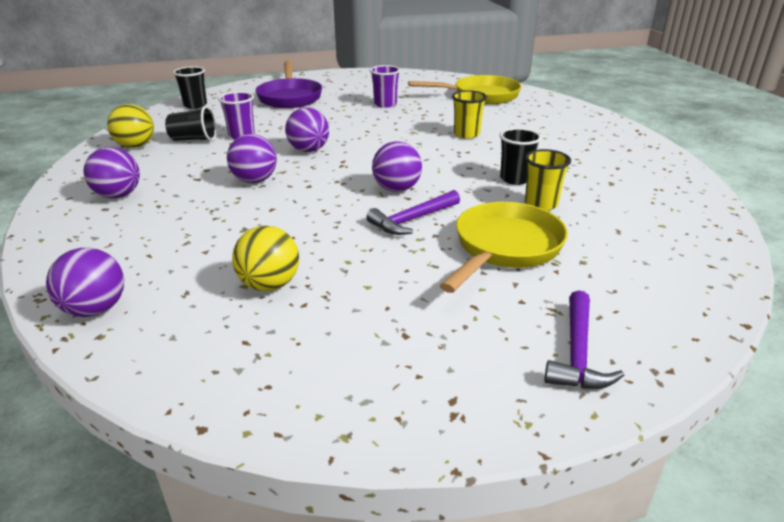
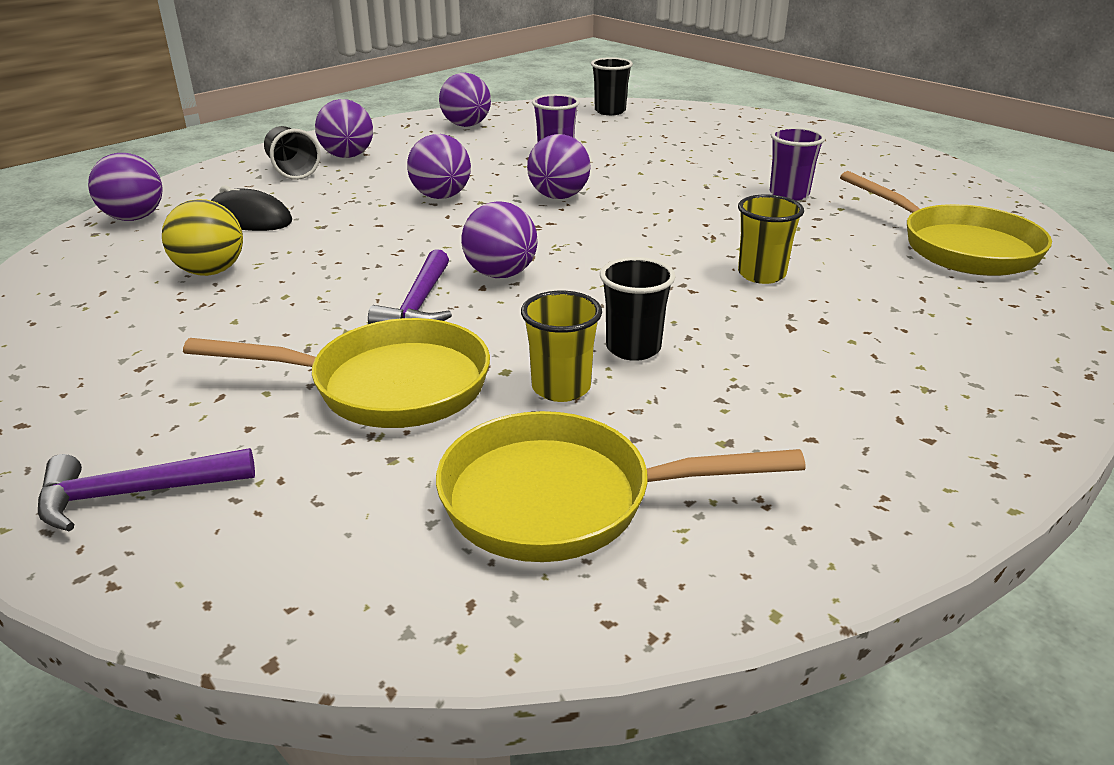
camera: 60 degrees right, 0 degrees up
yellow ball [107,104,154,148] -> purple ball [439,73,491,127]
black cup [165,106,216,141] -> black cup moved to [264,126,321,180]
purple pan [256,61,322,108] -> none
purple hammer [366,190,460,235] -> purple hammer turned 105 degrees counterclockwise [368,249,452,324]
none -> black mouse [211,185,292,231]
none -> yellow pan [436,411,806,562]

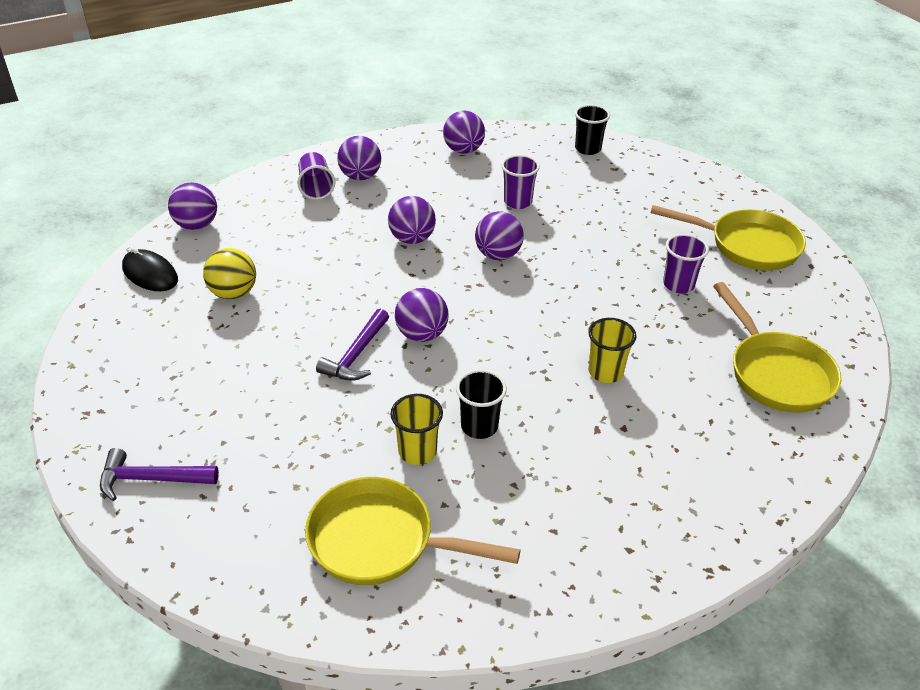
camera: 15 degrees right, 10 degrees up
yellow pan [183,318,490,428] -> yellow pan moved to [650,205,806,271]
black mouse [211,185,292,231] -> black mouse moved to [122,248,178,291]
black cup [264,126,321,180] -> purple cup [298,152,336,200]

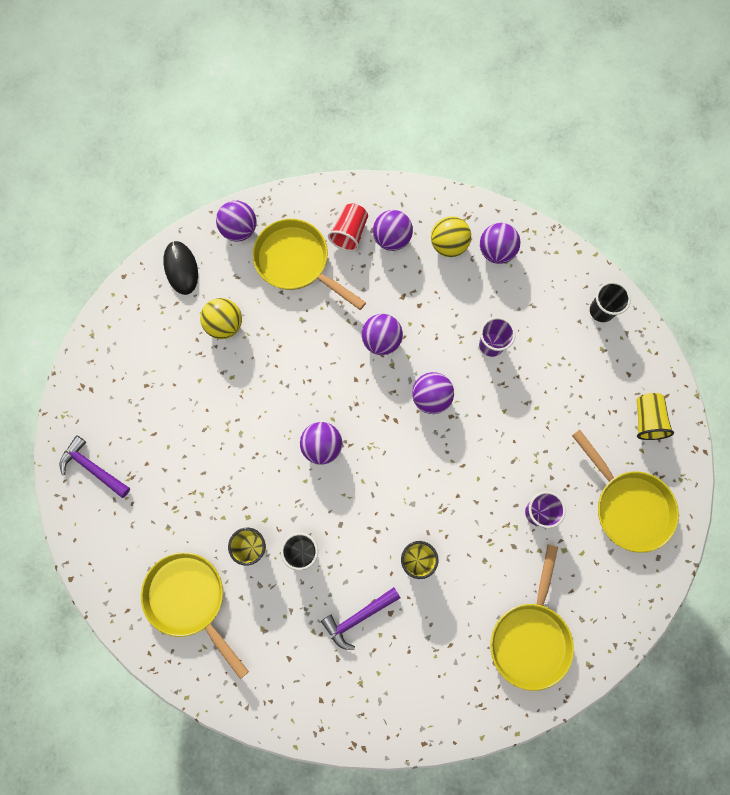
camera: 35 degrees right, 35 degrees up
purple cup [298,152,336,200] -> red cup [328,203,368,252]
purple hammer [316,309,389,381] -> purple hammer moved to [321,587,401,650]
none -> yellow pan [253,218,366,310]
none -> yellow ball [431,216,471,257]
none -> yellow cup [637,393,674,440]

